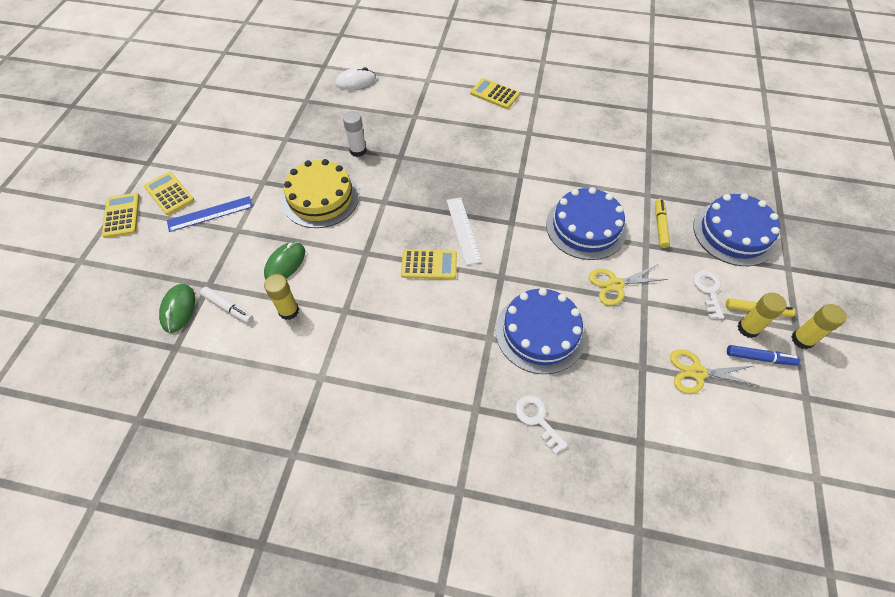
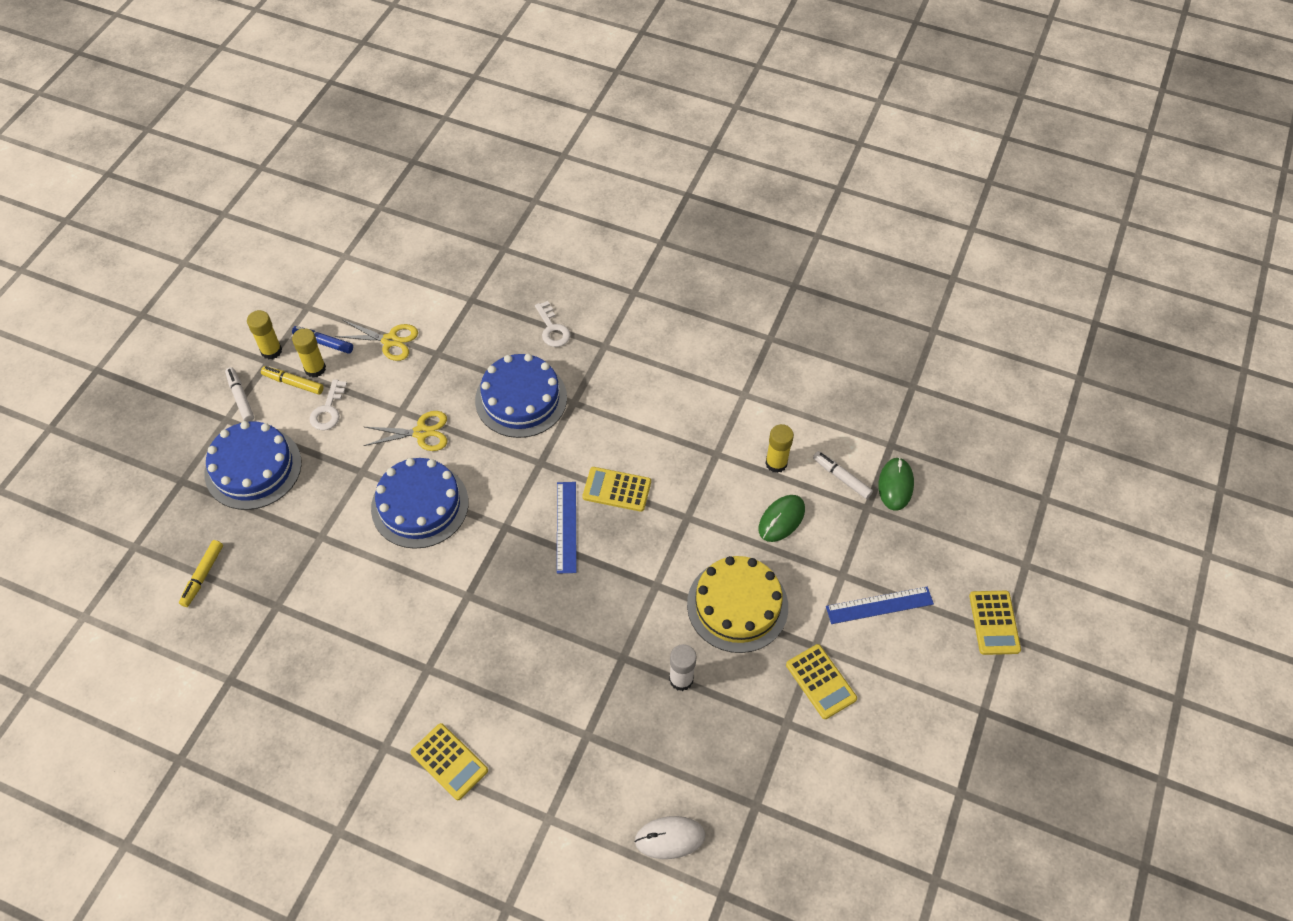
camera: 170 degrees left, 0 degrees up
yellow calculator [144,172,194,215] -> yellow calculator moved to [786,644,857,719]
white ruler [447,197,482,265] -> blue ruler [557,482,577,574]
yellow marker [655,199,670,248] -> yellow marker moved to [179,540,223,607]
none -> white marker [225,367,254,422]

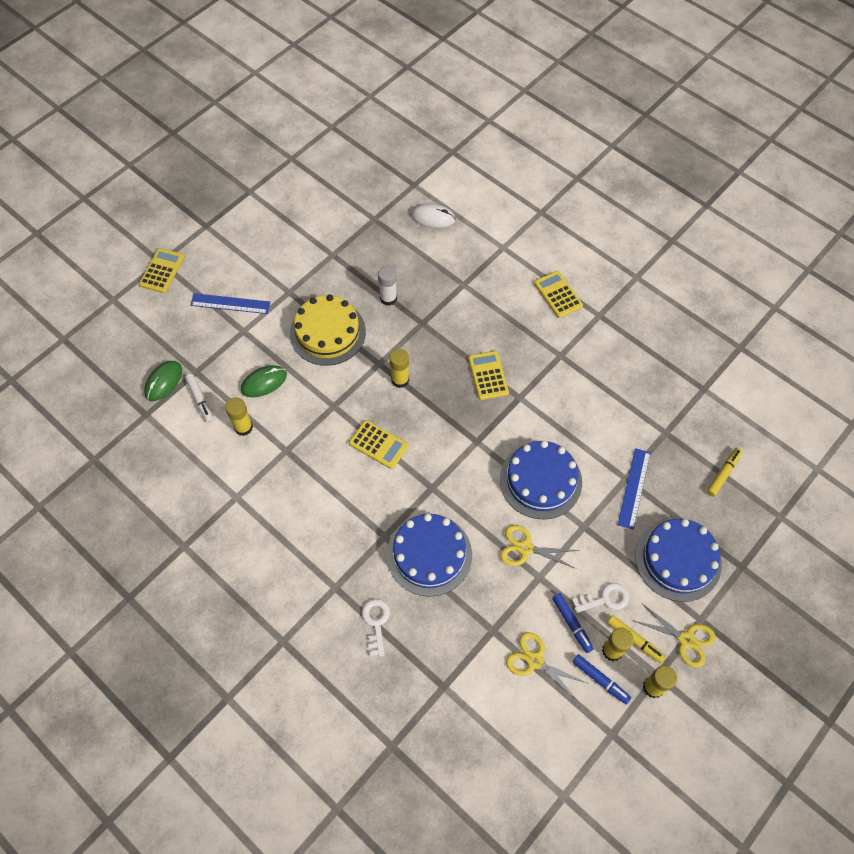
camera: 160 degrees left, 5 degrees up
white marker [225,367,254,422] -> yellow scissors [634,604,716,668]
white key [310,379,347,430] -> white key turned 45 degrees clockwise [572,583,629,613]
blue ruler [557,482,577,574] -> blue ruler moved to [618,448,651,530]
yellow calculator [786,644,857,719] -> yellow calculator moved to [468,351,509,400]
none -> yellow glue stick [389,349,409,388]
none -> blue marker [552,593,594,653]

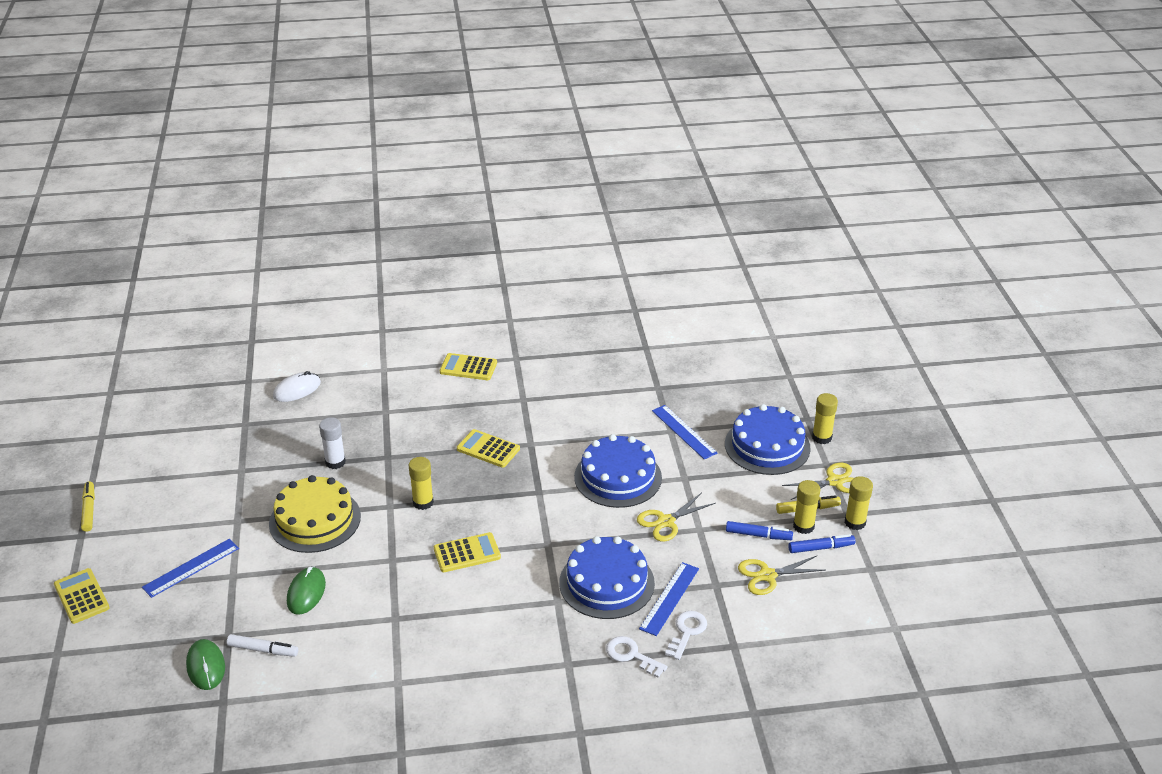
camera: 50 degrees left, 25 degrees down
yellow glue stick [225,397,253,436] -> yellow glue stick moved to [812,393,838,444]
white key [572,583,629,613] -> white key moved to [665,611,707,660]
yellow marker [707,448,743,497] -> yellow marker moved to [81,482,95,532]
none -> blue ruler [639,562,699,636]

